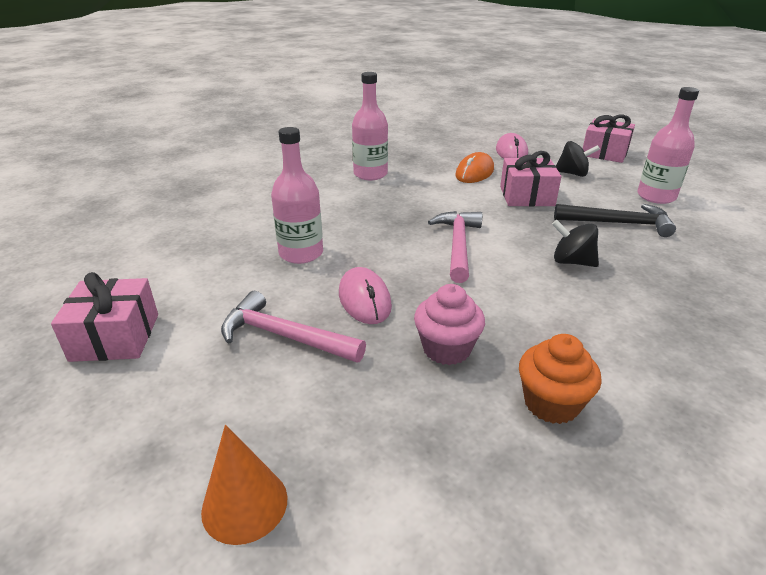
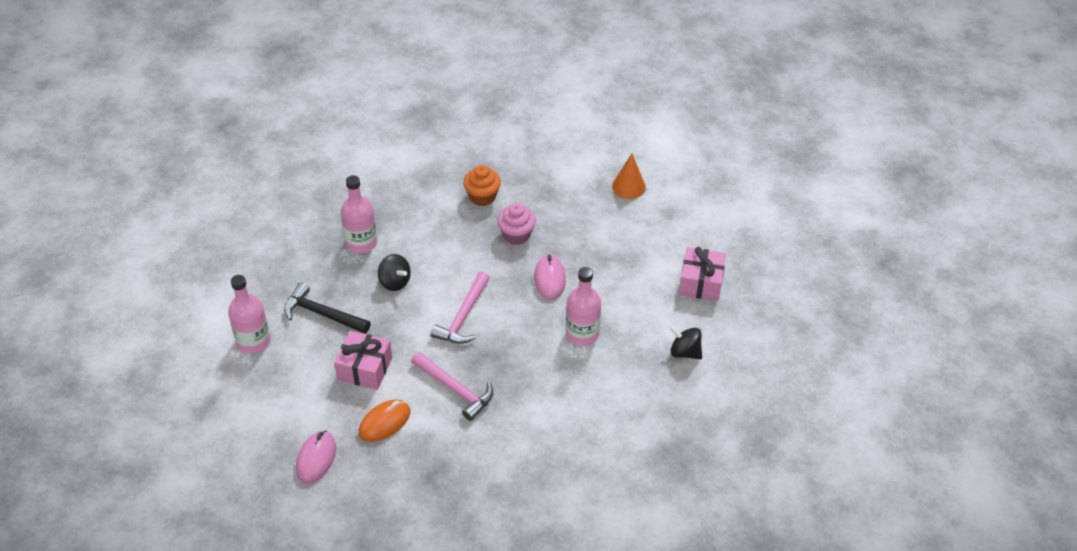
camera: 165 degrees left, 15 degrees up
pink hammer [221,291,366,363] -> pink hammer moved to [411,352,493,421]
pink bottle [352,72,388,180] -> pink bottle moved to [341,175,377,253]
black spinning top [556,141,600,177] -> black spinning top moved to [669,325,702,360]
pink gift [583,115,635,163] -> none

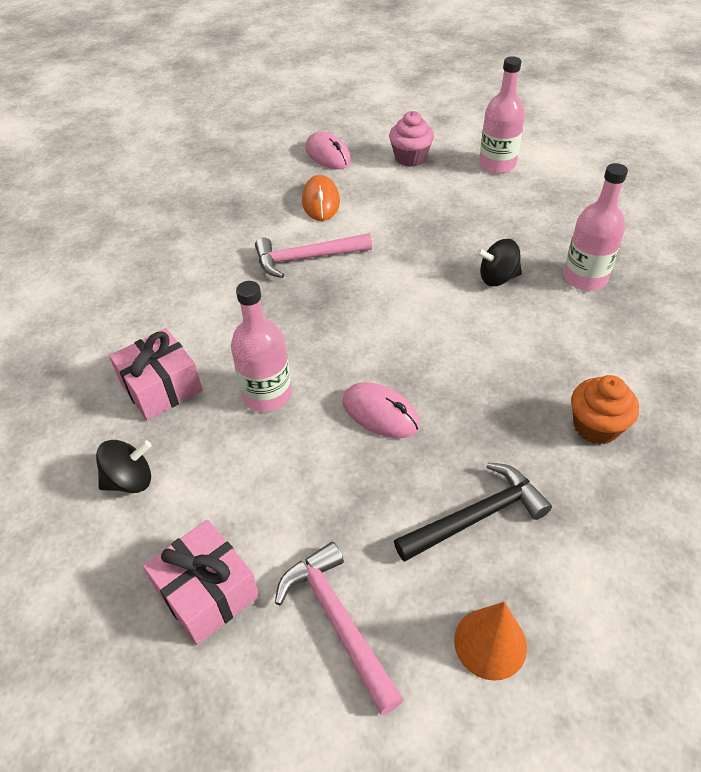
camera: 130 degrees right, 0 degrees up
black hammer [284,282,371,334] -> black hammer moved to [394,463,552,562]
pink gift [334,331,392,390] -> pink gift moved to [109,328,203,420]
pink hammer [431,272,490,344] -> pink hammer moved to [275,542,404,715]
pink cupcake [497,203,536,245] -> pink cupcake moved to [389,111,434,167]

